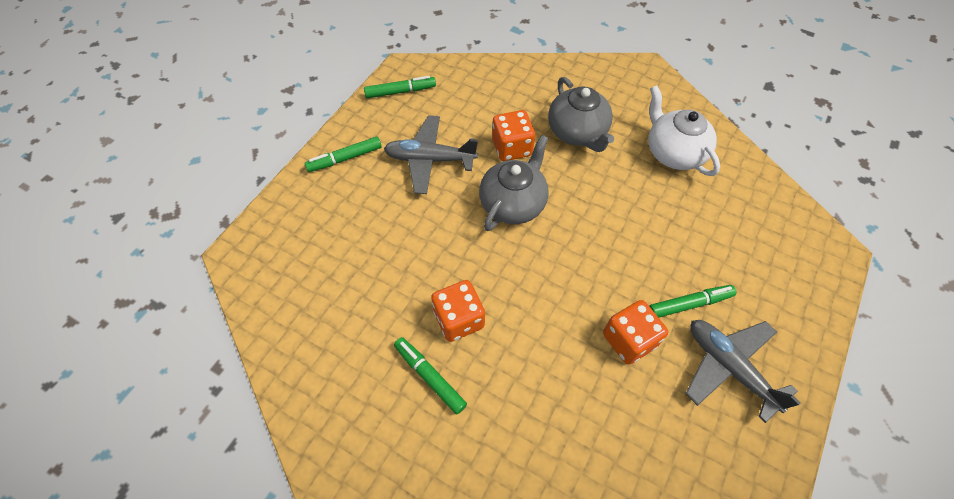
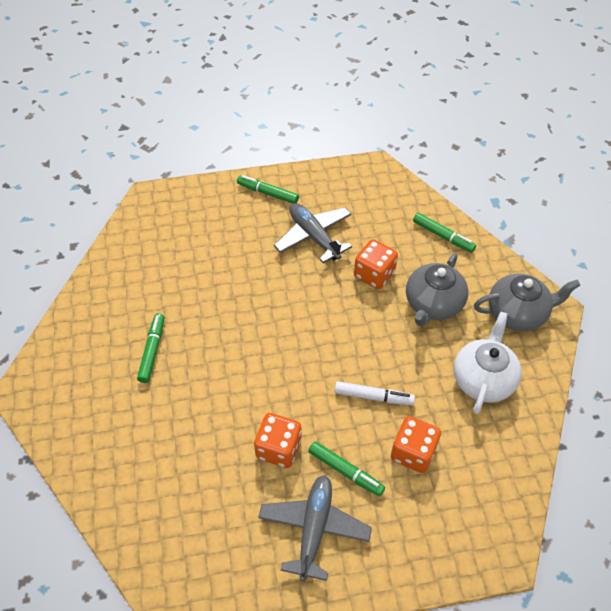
camera: 50 degrees right, 5 degrees down
green marker [364,76,436,98] -> green marker moved to [413,213,476,253]
orange dice [431,280,485,342] -> orange dice moved to [391,416,441,473]
grey teapot [479,135,549,231] -> grey teapot moved to [474,274,580,331]
none -> white marker [334,381,415,405]

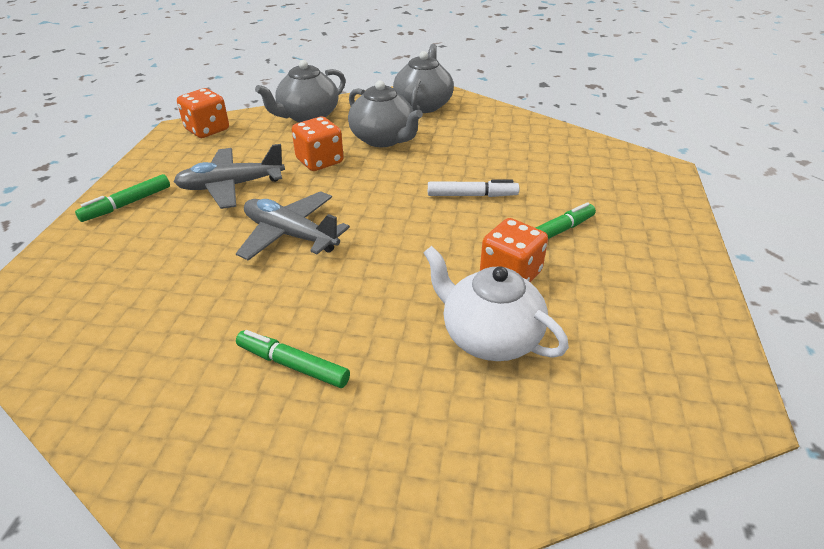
camera: 70 degrees left, 15 degrees down
grey plane [258,475,372,582] -> grey plane moved to [236,191,350,261]
white marker [334,381,415,405] -> white marker turned 60 degrees clockwise [428,180,519,197]
orange dice [391,416,441,473] -> orange dice moved to [177,88,229,138]
green marker [413,213,476,253] -> grey teapot [255,60,346,123]
white teapot [454,312,522,414] -> white teapot moved to [423,246,569,361]

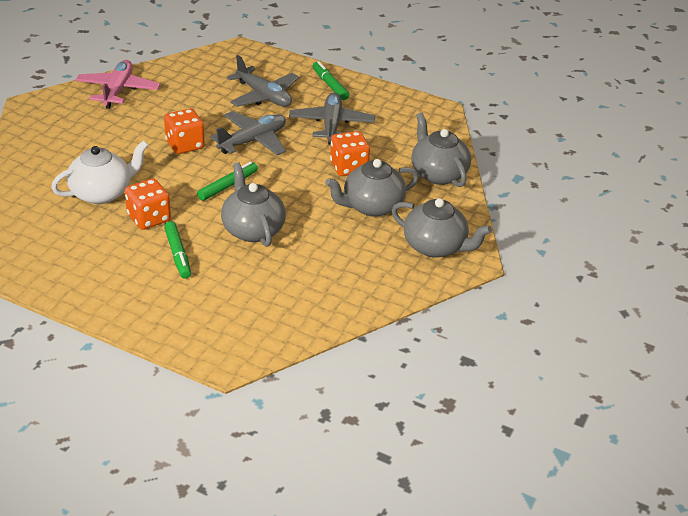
camera: 105 degrees right, 0 degrees up
orange dice [177,88,229,138] -> orange dice moved to [164,108,205,154]
green marker [236,330,350,388] -> green marker moved to [197,161,258,201]
white marker [428,180,519,197] -> grey teapot [221,162,286,247]
none -> pink plane [76,60,160,109]
none -> grey plane [227,55,299,107]

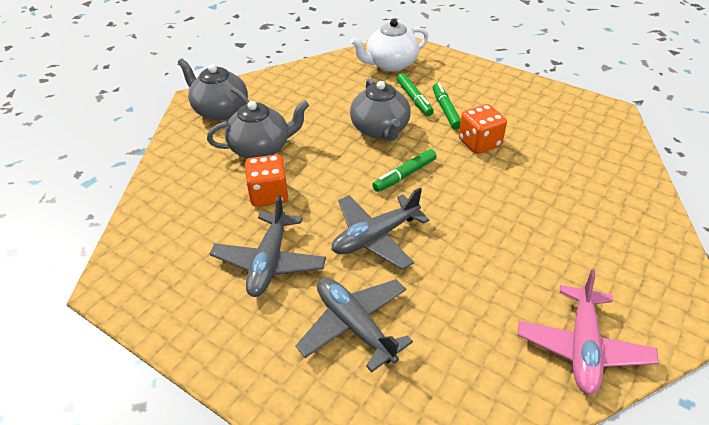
camera: 170 degrees left, 5 degrees up
white teapot [51,140,148,204] -> white teapot moved to [350,19,429,72]
orange dice [164,108,205,154] -> none
green marker [313,61,349,100] -> green marker moved to [397,73,434,116]
grey teapot [411,112,471,187] -> none

